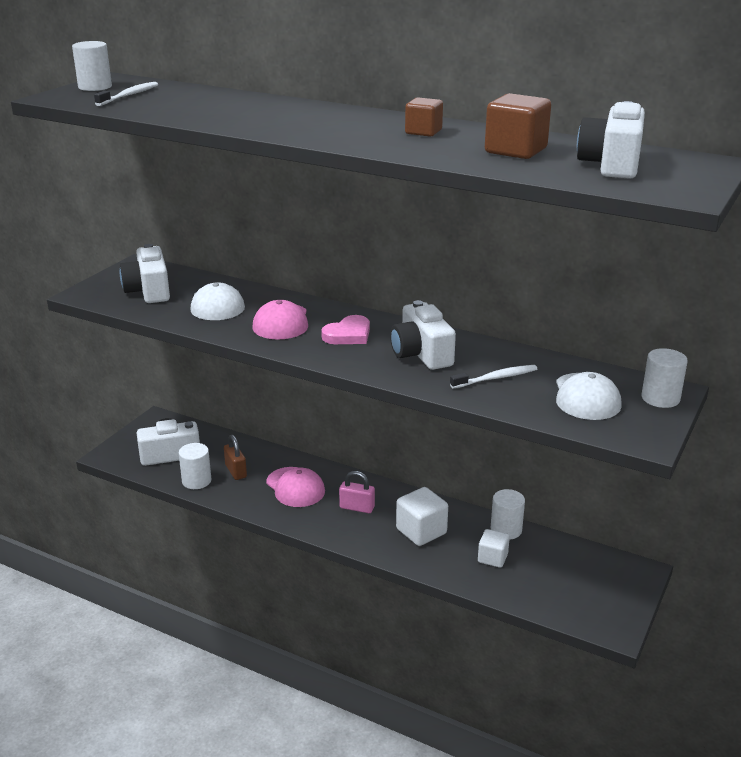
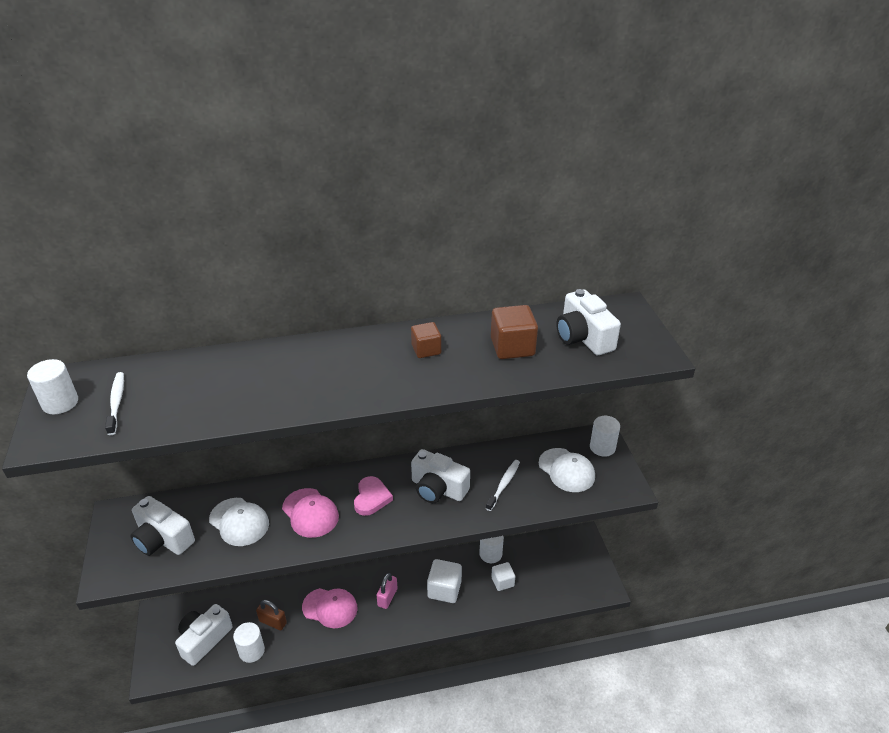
camera: 40 degrees left, 10 degrees up
pink padlock [339,471,375,513] -> pink padlock turned 45 degrees counterclockwise [376,573,397,609]

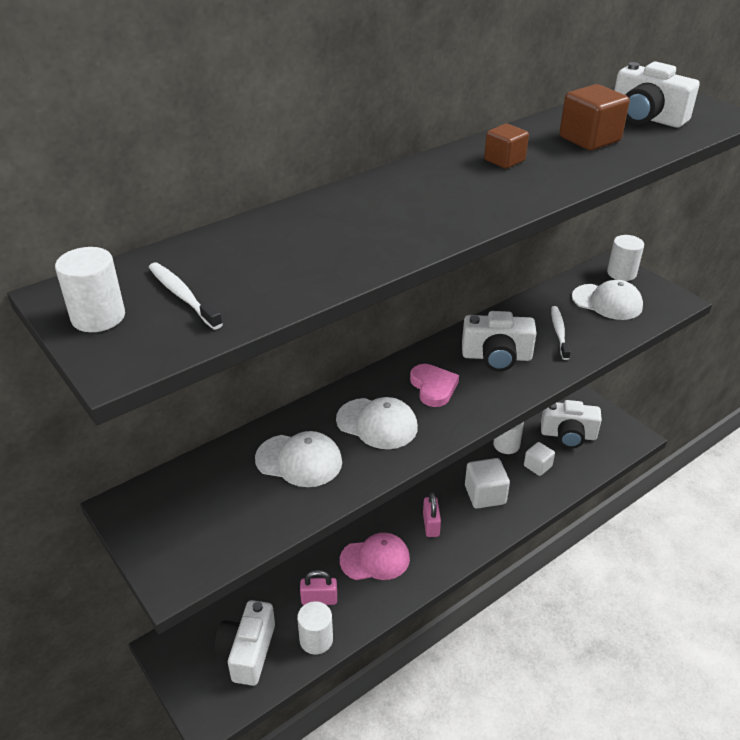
camera: 25 degrees left, 0 degrees up
white camera [131,496,195,556] -> white camera moved to [541,400,602,448]
brown padlock [256,600,287,630] -> pink padlock [300,570,337,605]
pink cap [282,488,339,538] -> white cap [336,397,418,449]

